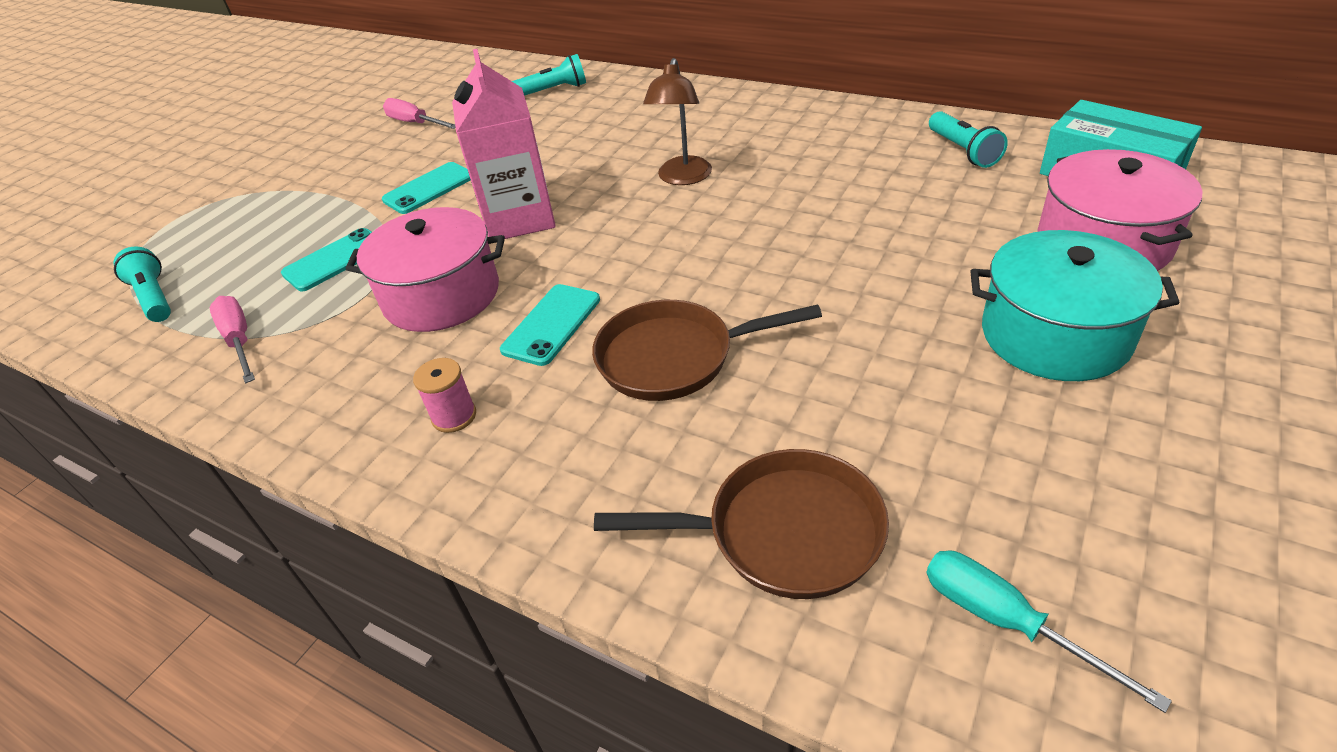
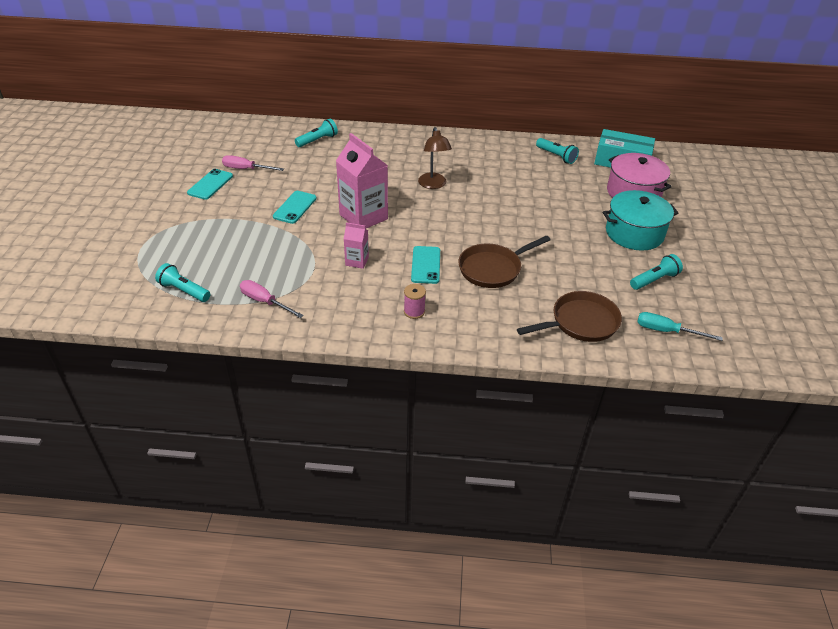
camera: 30 degrees left, 0 degrees up
turquoise phone [281,228,372,291] -> turquoise phone moved to [187,169,233,200]
pink pot [346,207,505,332] -> pink carton [344,222,369,269]
none -> turquoise flashlight [630,254,683,290]

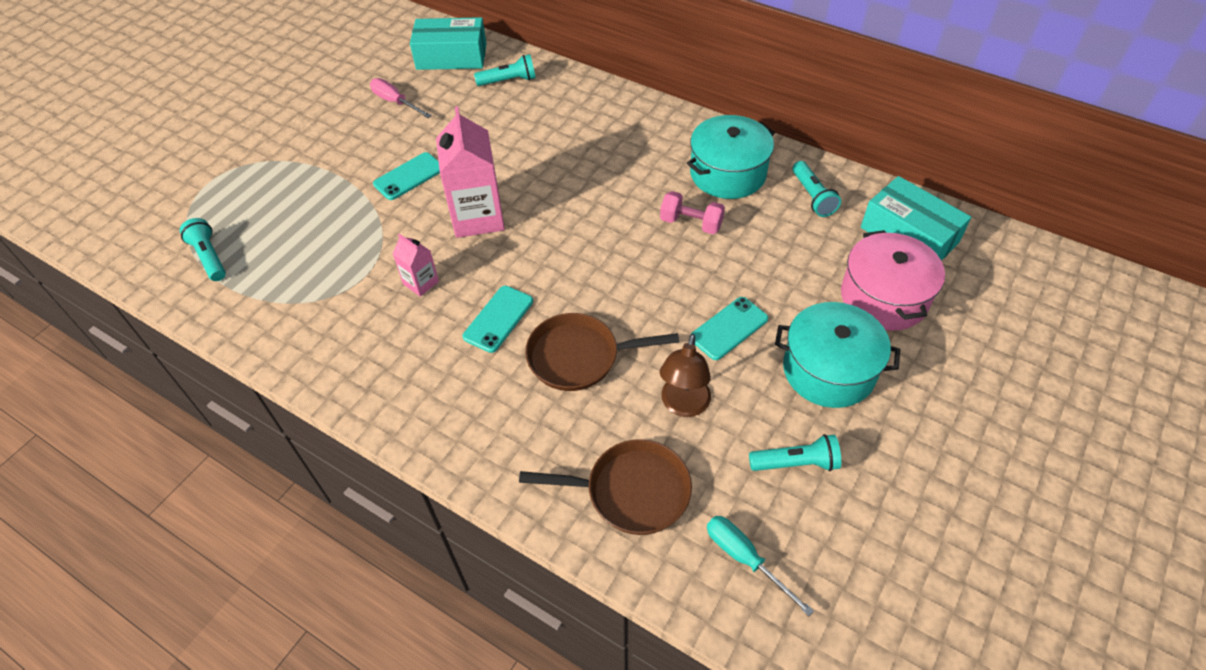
camera: 30 degrees right, 10 degrees up
turquoise phone [187,169,233,200] -> turquoise phone moved to [690,297,768,360]
pink screwdriver [240,280,304,318] -> none
pink spool [404,284,426,319] -> none
brown lamp [418,127,452,189] -> brown lamp moved to [660,334,711,417]
none -> turquoise box [410,17,487,70]
none -> pink dumbbell [660,191,725,234]
none -> turquoise pot [687,115,775,199]

